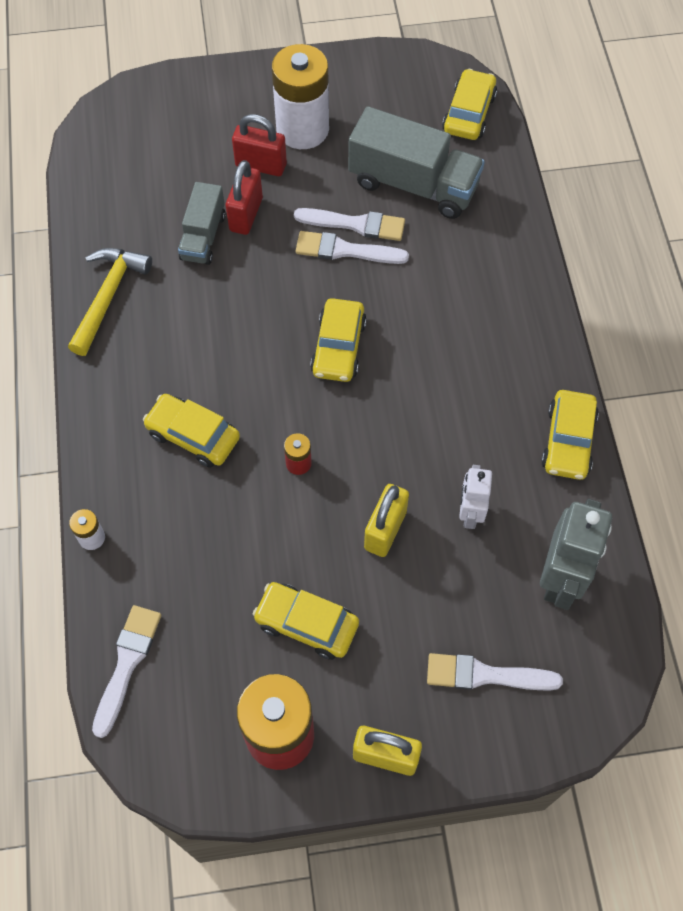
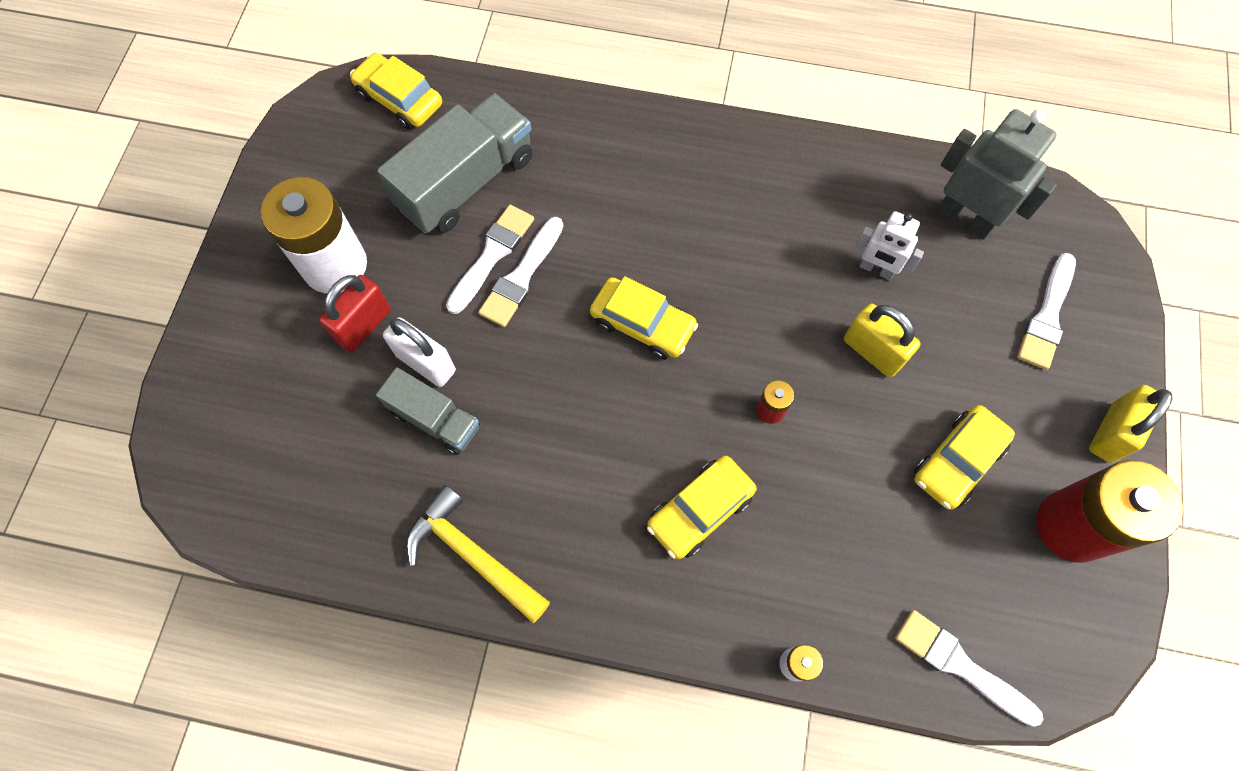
camera: 70 degrees left, 5 degrees up
red padlock [226,160,263,235] -> white padlock [383,317,456,387]
yellow car [541,390,599,480] -> none

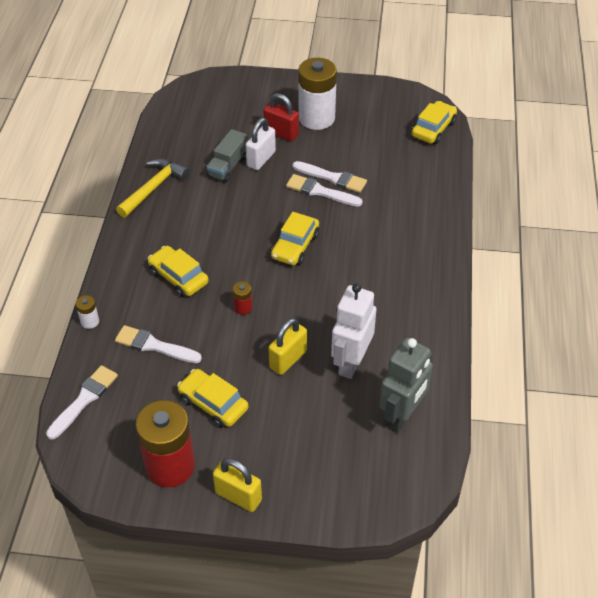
camera: 85 degrees right, 20 degrees down
grey truck [377,93,533,233] -> none
white robot [855,211,924,280] -> white robot [331,283,376,379], size x1.67
white brush [1017,253,1076,370] -> white brush moved to [115,325,202,363]

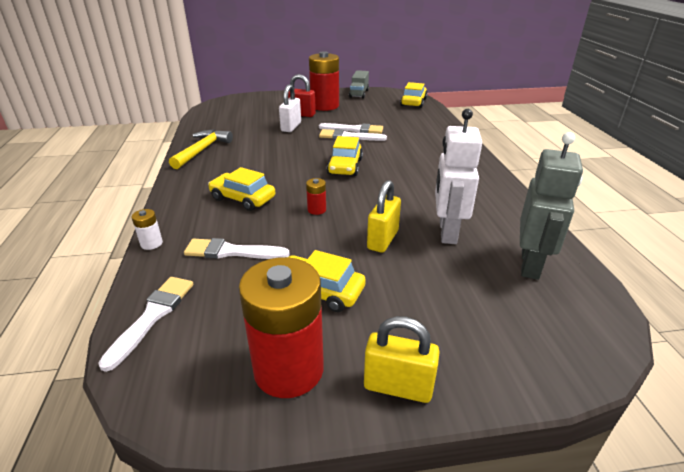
camera: 15 degrees left, 15 degrees down
grey truck [207,129,248,182] -> grey truck moved to [349,70,369,99]
white battery [299,58,337,130] -> red battery [309,51,339,111]

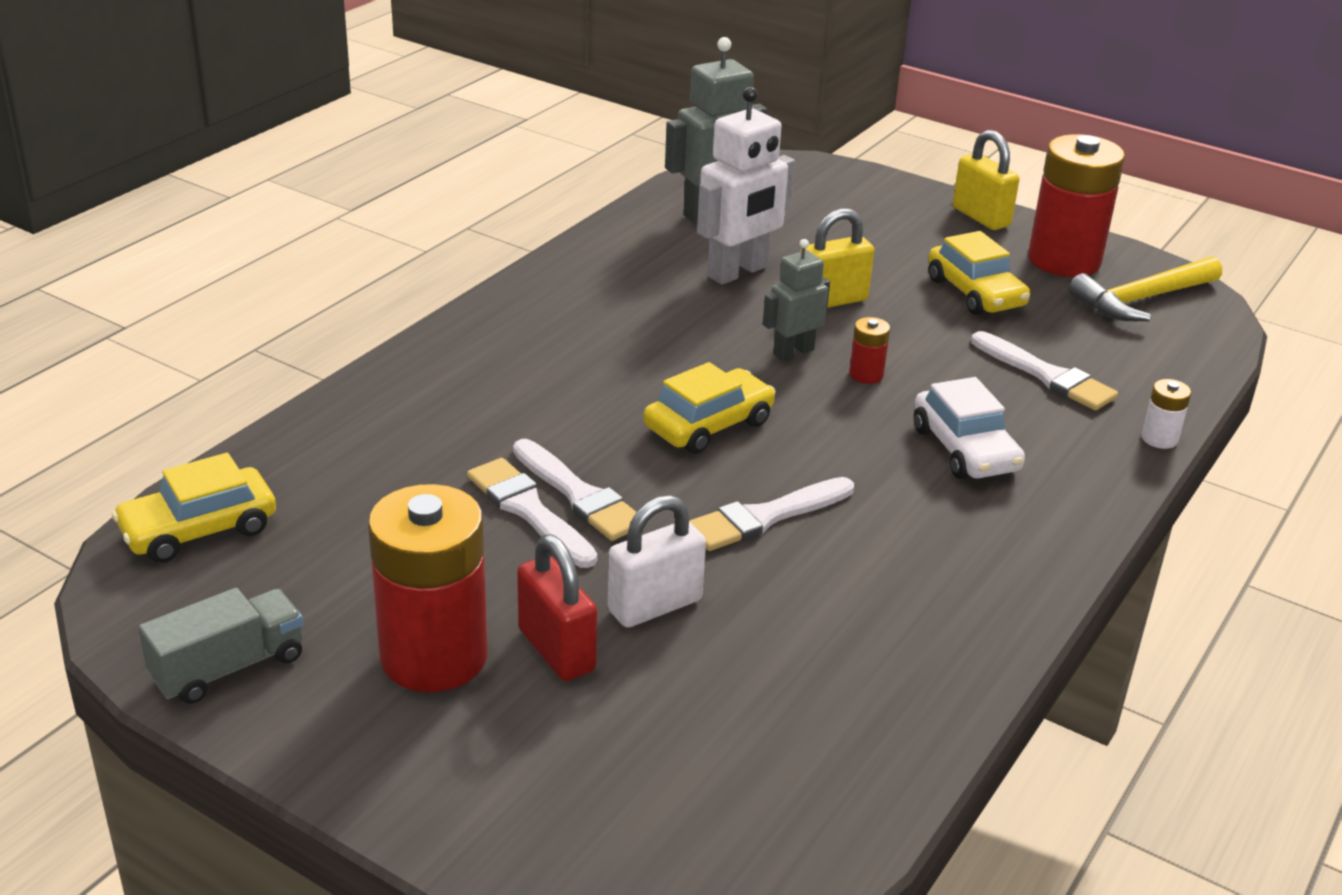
camera: 140 degrees left, 0 degrees up
white brush [98,277,194,372] -> white brush moved to [689,477,854,551]
yellow hammer [169,130,233,169] -> yellow hammer moved to [1069,256,1222,321]
yellow car [208,167,275,211] -> white car [914,377,1025,479]
none -> grey robot [763,239,830,360]

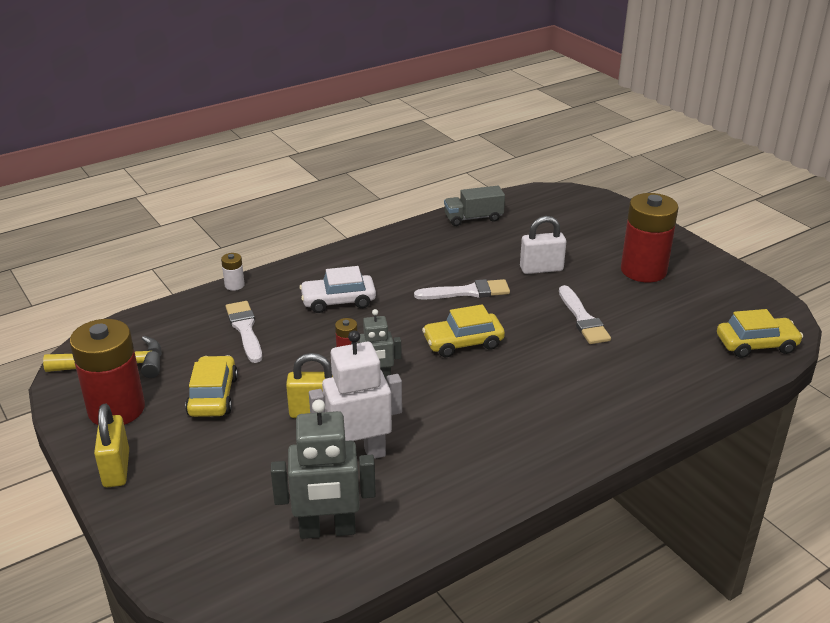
camera: 155 degrees left, 0 degrees up
grey truck [138,588,303,704] -> grey truck moved to [444,186,505,226]
white brush [513,439,636,541] -> none
red padlock [517,534,597,681] -> none
white car [914,377,1025,479] -> white car turned 105 degrees counterclockwise [299,266,376,313]

